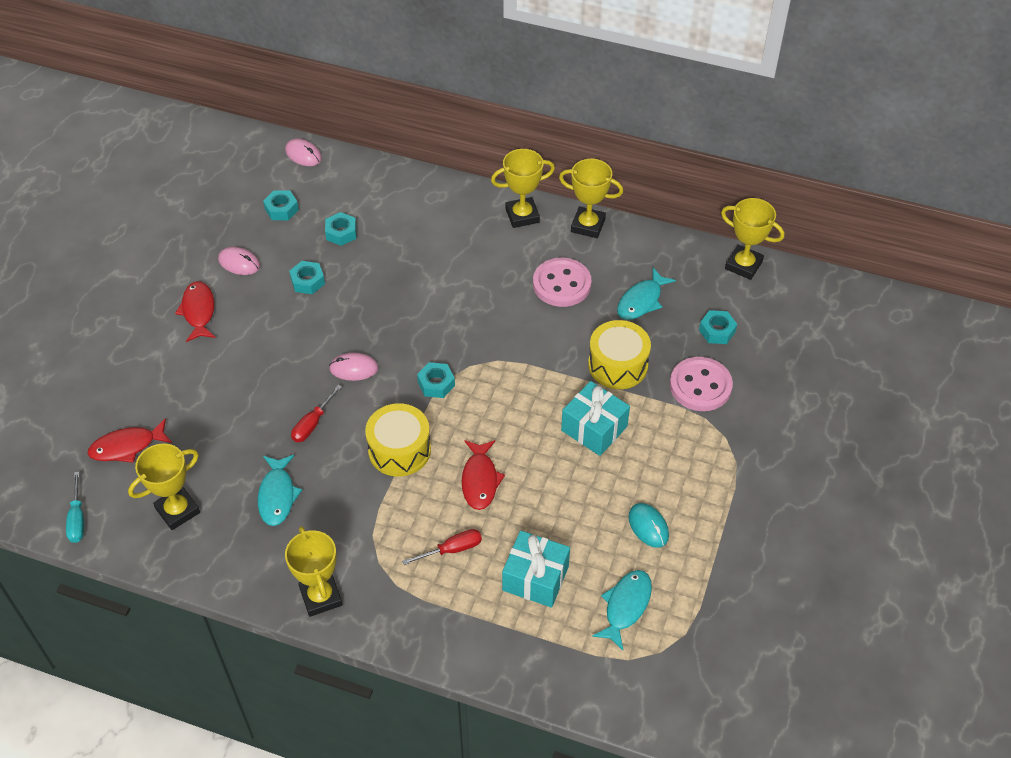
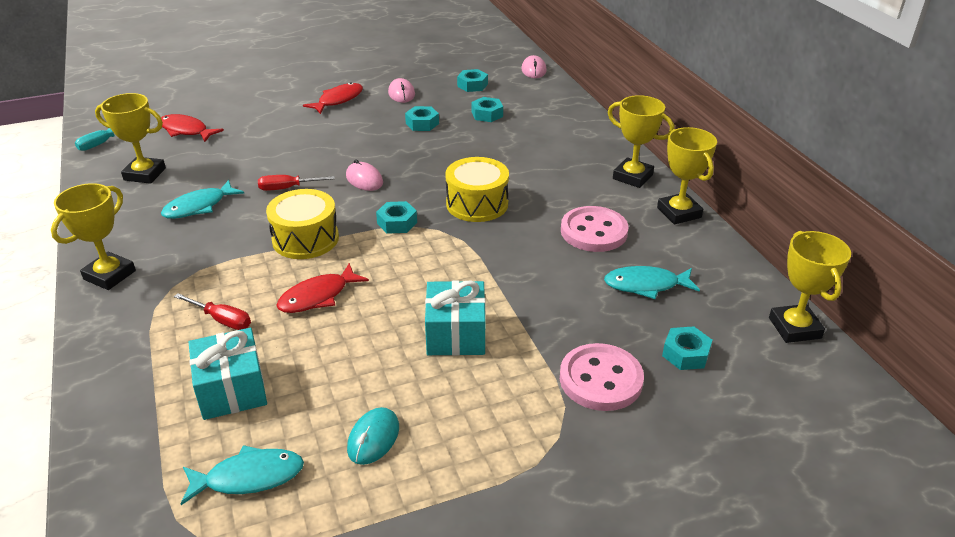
camera: 50 degrees right, 15 degrees down
yellow drum [588,320,651,389] -> yellow drum moved to [445,157,509,222]

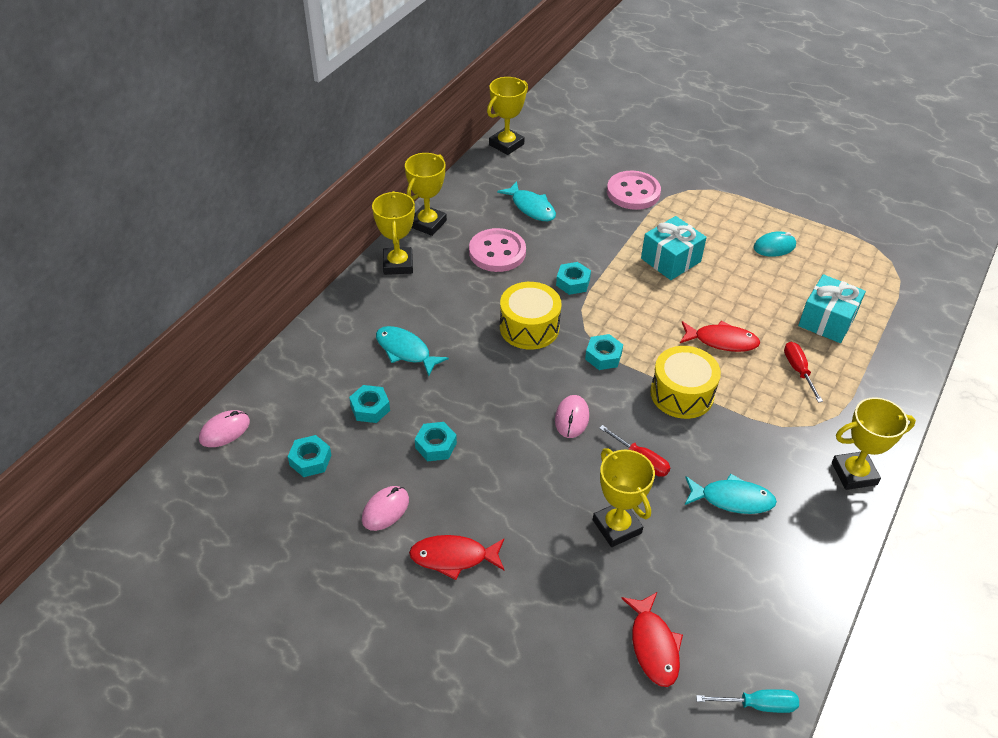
camera: 130 degrees left, 10 degrees up
yellow trophy [95,93,166,184] -> yellow trophy moved to [593,448,655,547]
turquoise fish [180,445,304,505] -> turquoise fish moved to [376,326,449,376]
turquoise nut [662,326,712,370] -> turquoise nut moved to [556,262,591,295]

